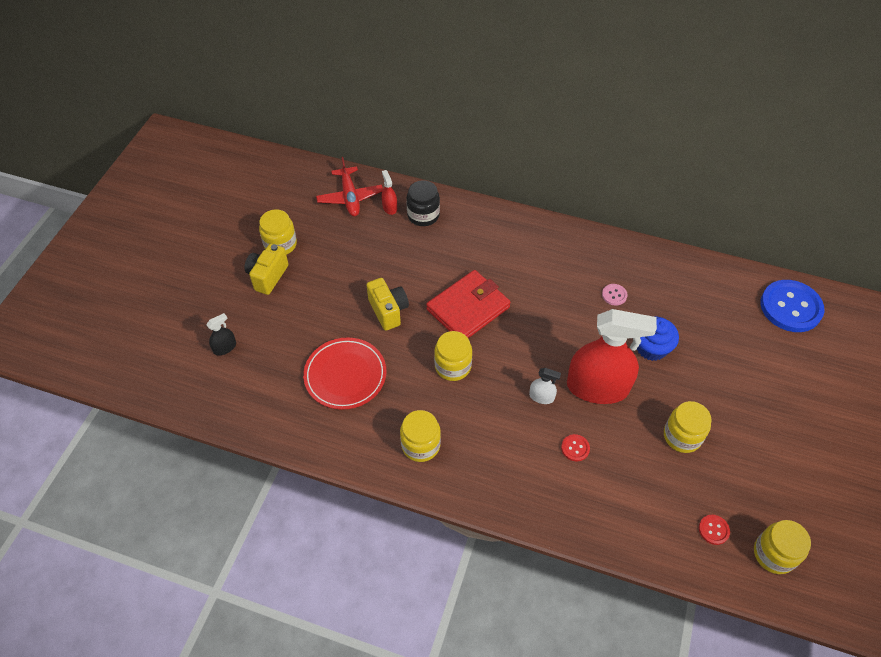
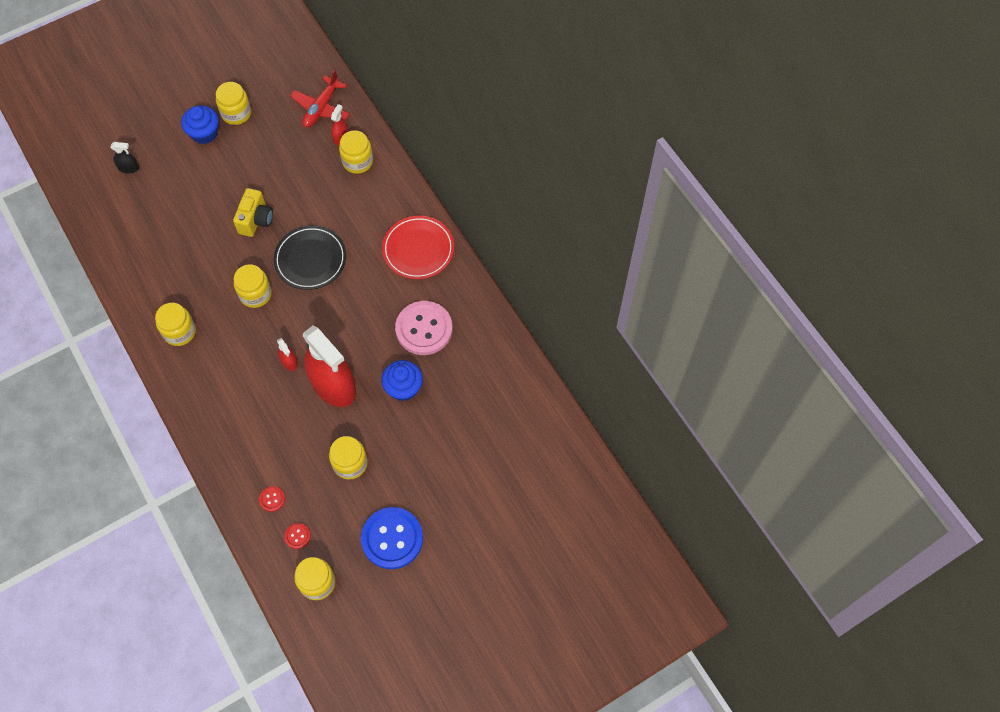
camera: 40 degrees right, 10 degrees up
yellow camera [244,243,289,295] -> blue cupcake [181,106,219,144]
red plate [303,338,386,410] -> red plate moved to [382,216,454,279]
black jar [407,180,440,226] -> yellow jar [339,130,373,174]
red wallet [426,270,511,338] -> black plate [273,225,346,290]
white spray bottle [529,368,561,404] -> red spray bottle [277,338,298,371]
red button [561,434,590,462] -> red button moved to [259,486,285,512]
pink button [602,284,628,306] -> pink button [395,301,452,355], size x2.37
blue button [760,280,824,332] -> blue button moved to [361,507,423,569]

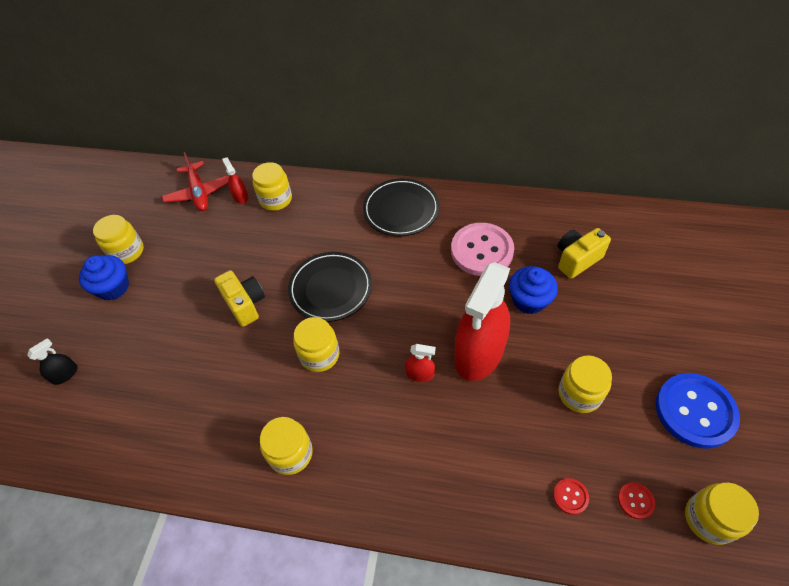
camera: 45 degrees left, 10 degrees down
red spray bottle [303,326,356,407] -> red spray bottle turned 120 degrees clockwise [454,262,510,381]
red plate [382,216,454,279] -> black plate [363,178,440,236]
none -> yellow camera [558,228,611,279]

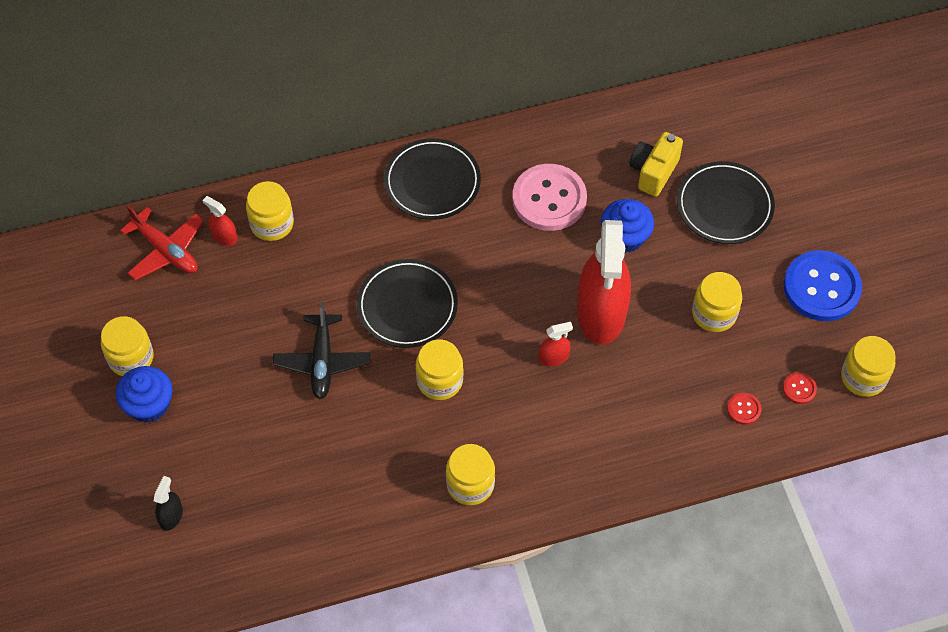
camera: 30 degrees left, 5 degrees up
yellow camera [214,270,265,327] -> black plane [273,301,370,399]
none -> black plate [677,161,775,244]

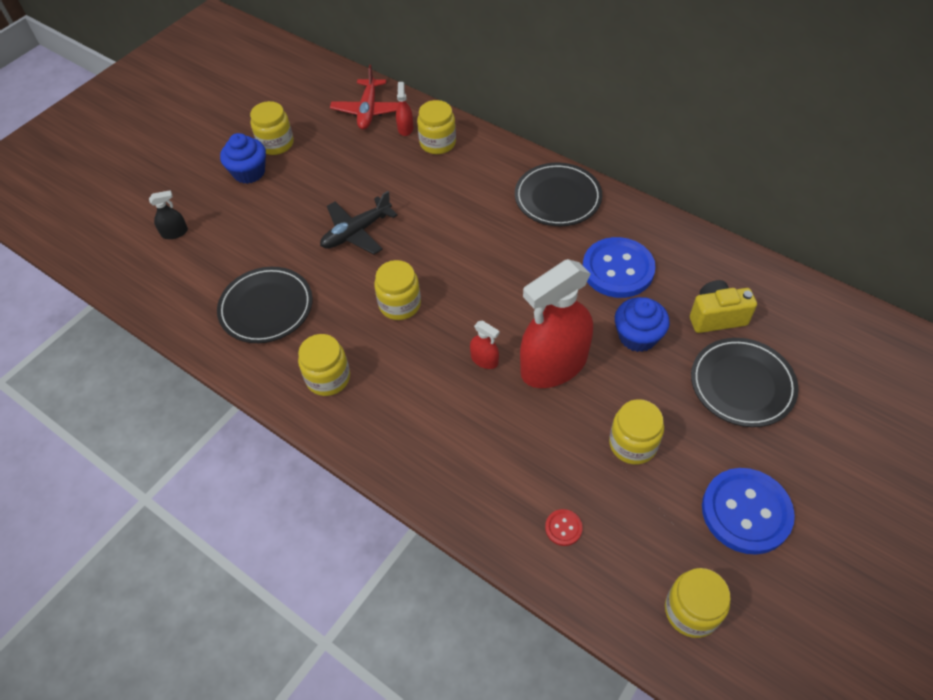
camera: 55 degrees right, 5 degrees down
black plate [357,259,458,348] -> black plate moved to [217,267,313,343]
pink button [512,164,587,231] -> blue button [583,237,656,298]
red button [783,372,817,404] -> none

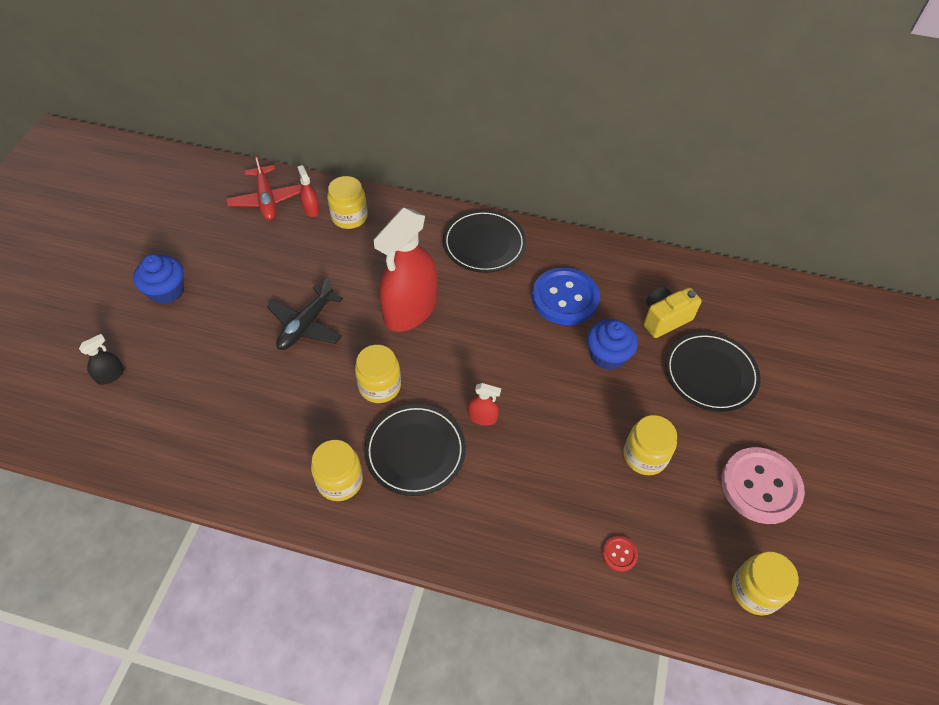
camera: 25 degrees left, 0 degrees up
black plate [217,267,313,343] -> black plate moved to [364,404,466,496]
yellow jar [250,101,294,155] -> none
red spray bottle [520,259,593,388] -> red spray bottle moved to [373,208,437,332]
blue button [702,468,795,555] -> pink button [721,447,805,524]

